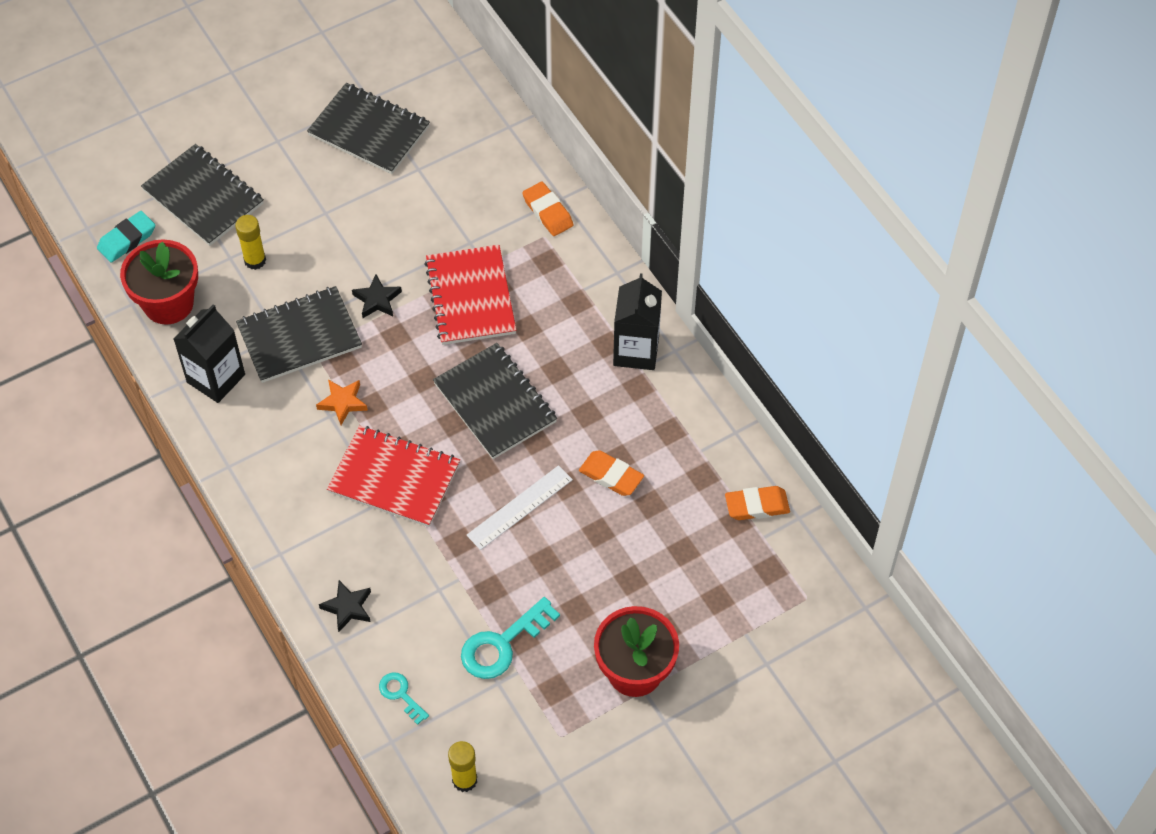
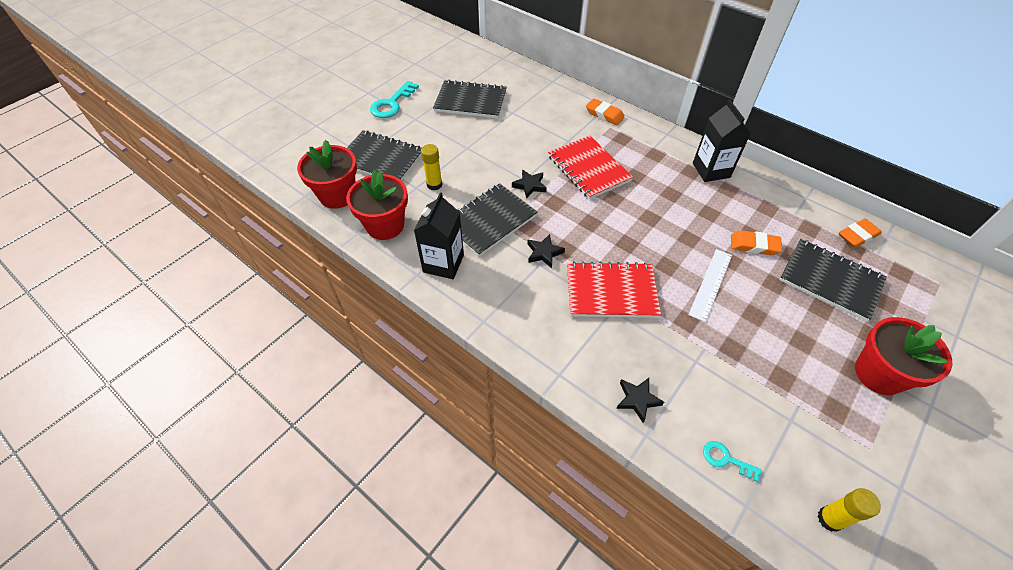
camera: 20 degrees left, 5 degrees down
turquoise eraser [97,211,155,263] -> red flower pot [297,140,357,209]
orange star [316,380,368,425] -> black star [527,234,565,268]
black notebook [433,343,557,459] -> black notebook moved to [780,239,887,322]
turquoise key [461,597,560,679] -> turquoise key moved to [370,81,419,118]

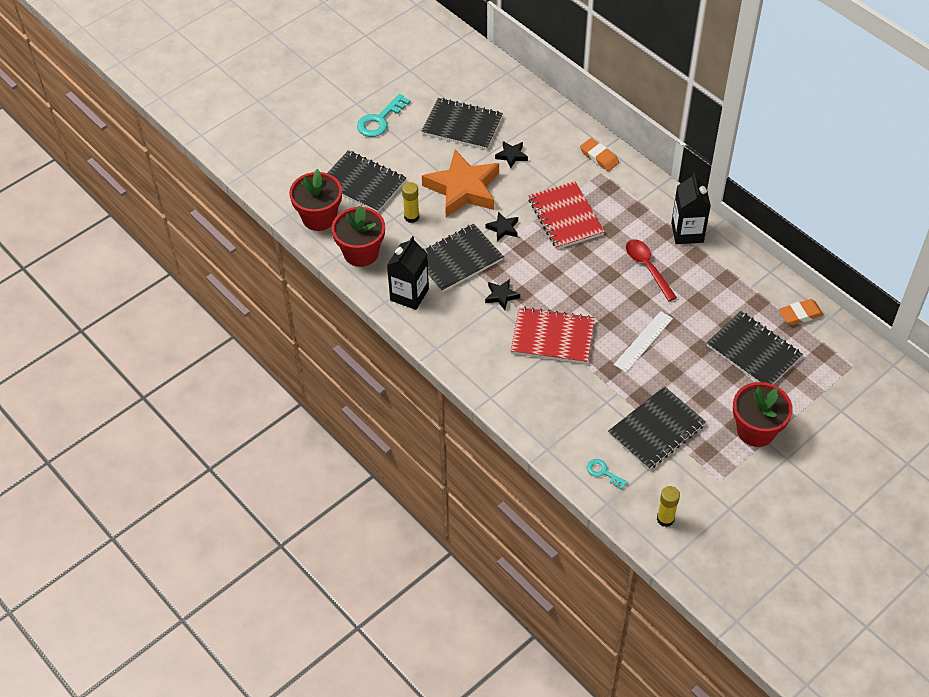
camera: 10 degrees right, 0 degrees up
black star [616,378,664,423] -> black star moved to [495,141,528,168]
orange eraser [731,230,782,255] -> none
none -> orange star [422,150,499,217]
none -> black notebook [608,386,706,470]
none -> red spoon [626,239,677,301]

